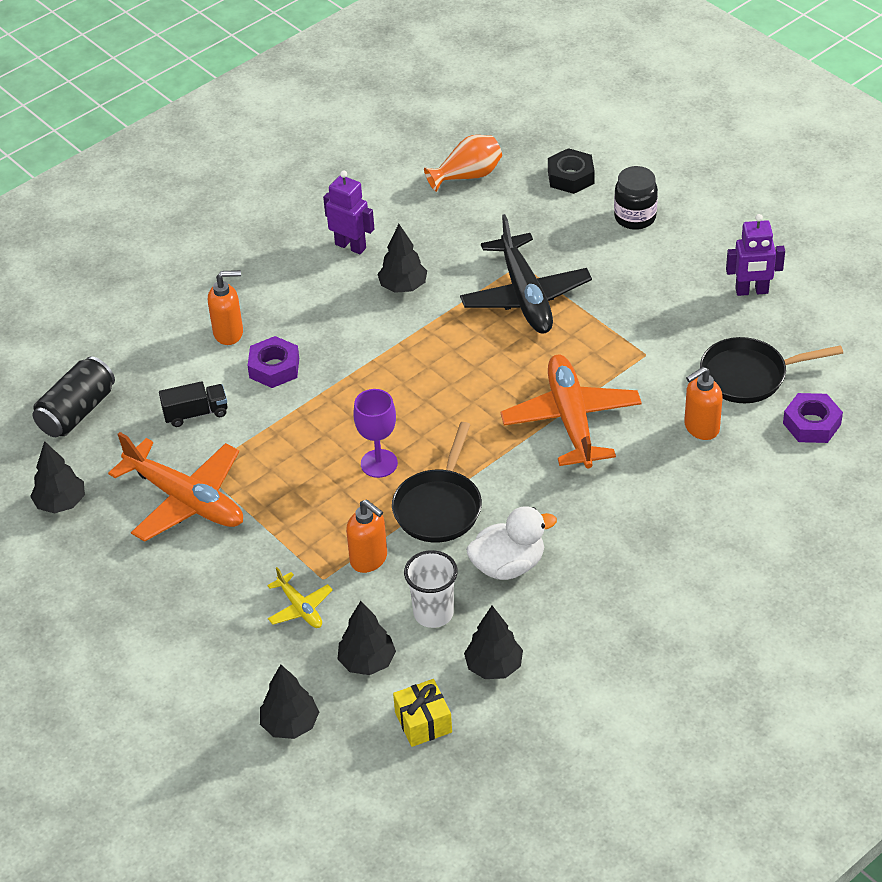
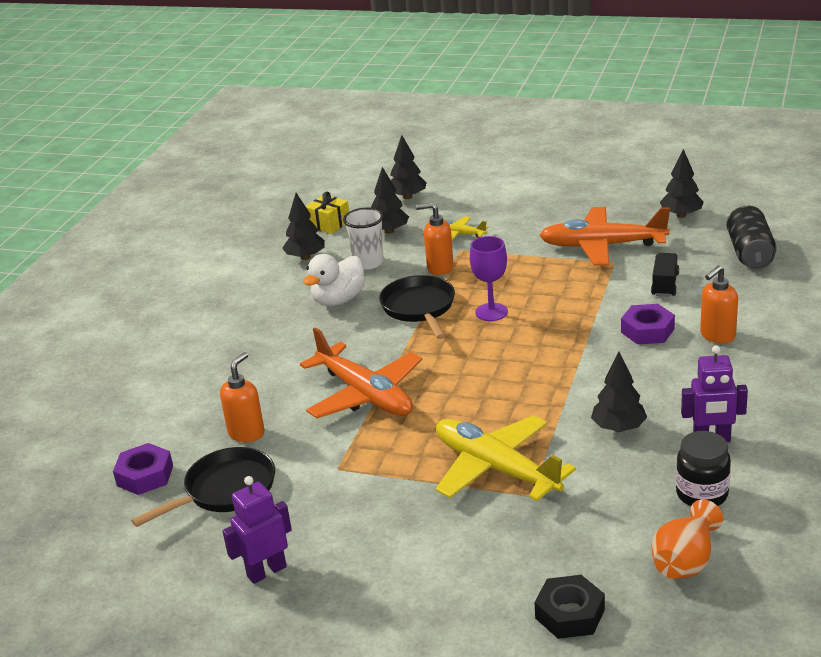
camera: 150 degrees right, 15 degrees down
black truck [159,381,228,427] -> black truck turned 150 degrees clockwise [651,253,679,297]
black plane [460,214,592,334] -> yellow plane [436,415,576,501]
black jar [614,166,658,230] -> black jar moved to [676,431,731,506]

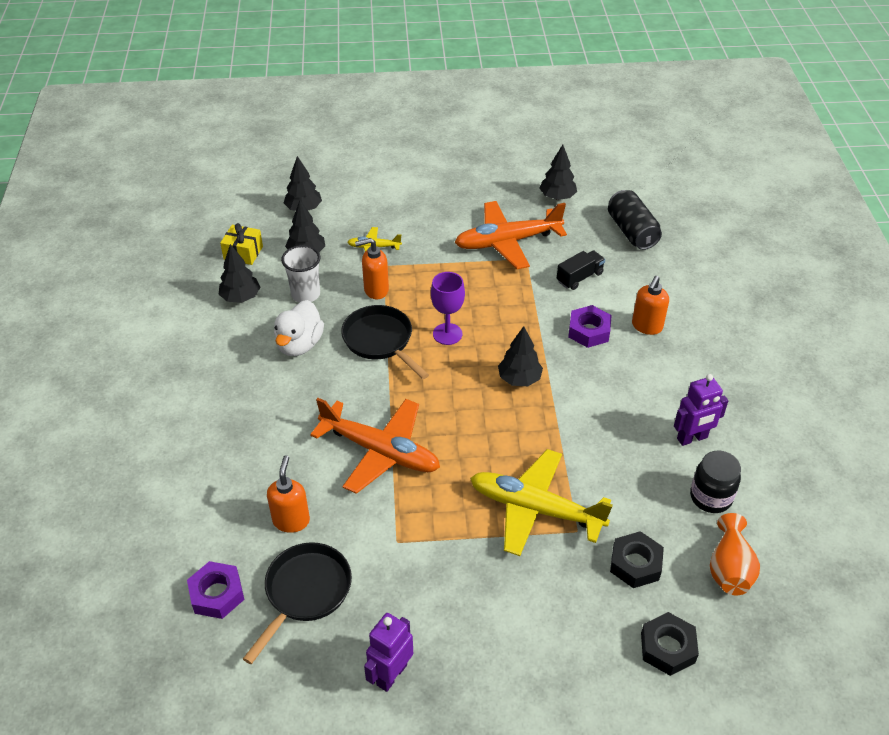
camera: 25 degrees left, 15 degrees up
black tree [591,352,647,432] -> black tree moved to [498,326,543,386]
black truck [651,253,679,297] -> black truck turned 60 degrees clockwise [557,251,605,290]
none -> black nut [610,531,664,588]

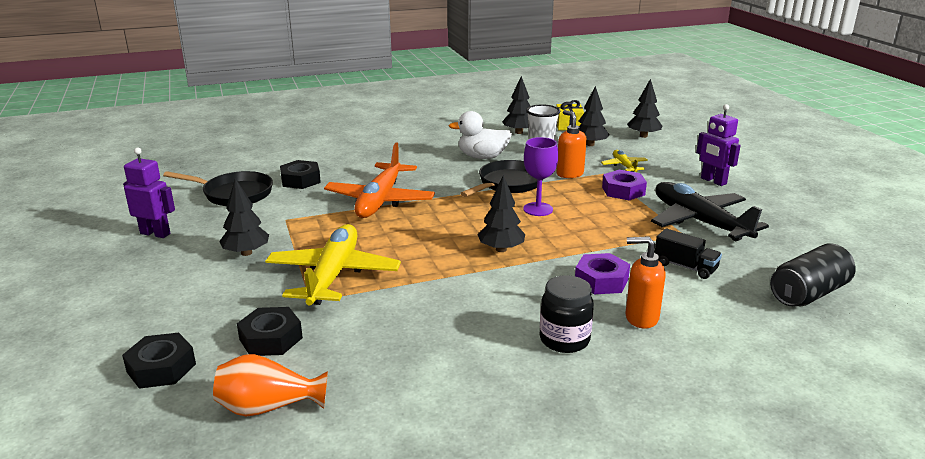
camera: 75 degrees right, 20 degrees down
purple nut [187,561,244,619] -> purple nut moved to [602,170,647,200]
orange soap dispenser [267,455,310,533] -> black nut [280,160,321,189]
orange plane [454,201,567,269] -> black plane [651,182,769,241]
black tree [539,145,577,200] -> black tree moved to [219,178,269,256]
purple robot [674,374,728,446] -> purple robot moved to [696,104,741,186]
black jar [690,451,741,513] -> black jar moved to [540,275,594,353]

